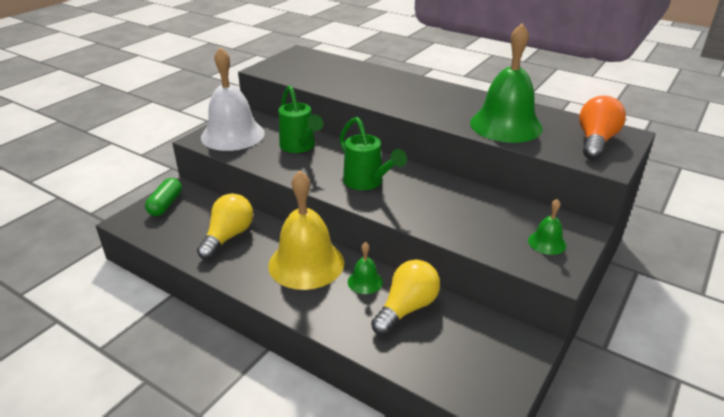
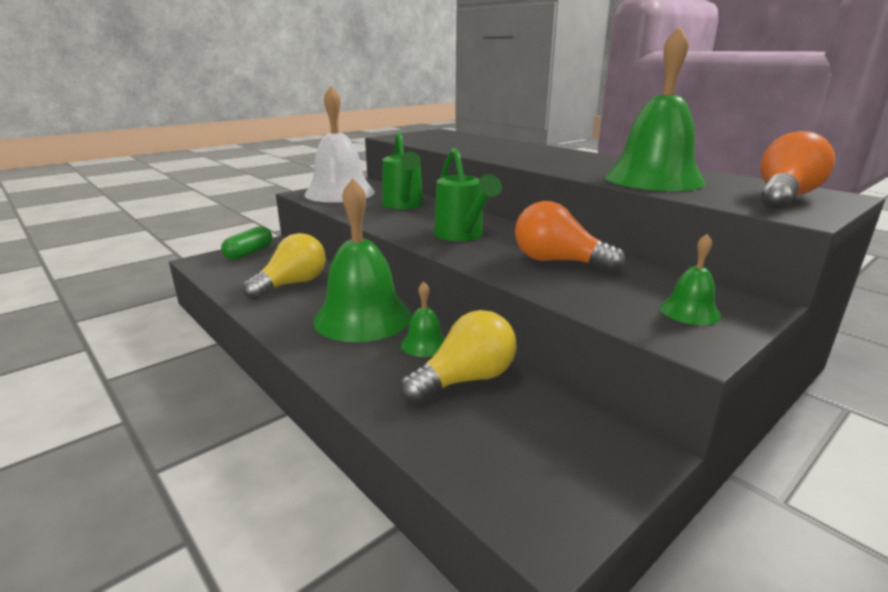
camera: 15 degrees right, 10 degrees down
yellow bell [268,171,344,290] -> green bell [313,178,412,342]
none -> orange light bulb [515,201,625,273]

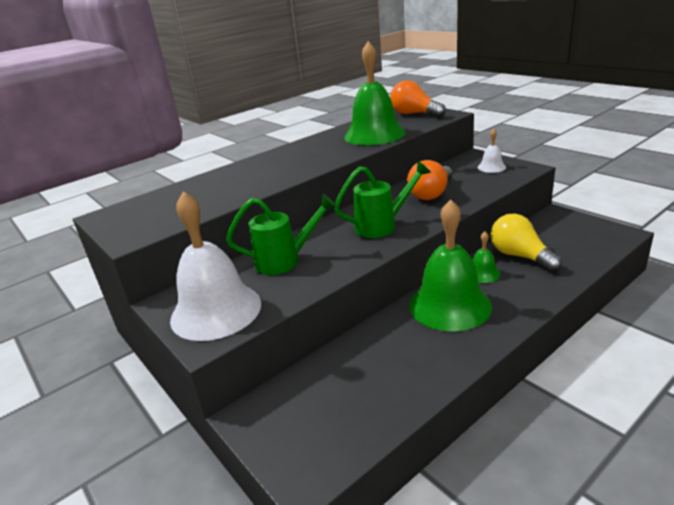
camera: 85 degrees left, 5 degrees up
green capsule [221,226,272,260] -> none
yellow light bulb [243,233,326,300] -> none
green bell [660,234,721,325] -> white bell [477,129,506,173]

